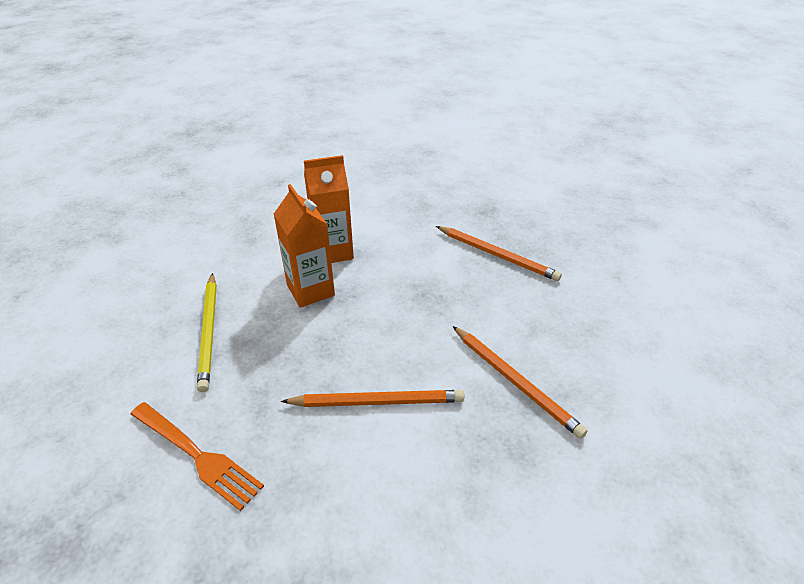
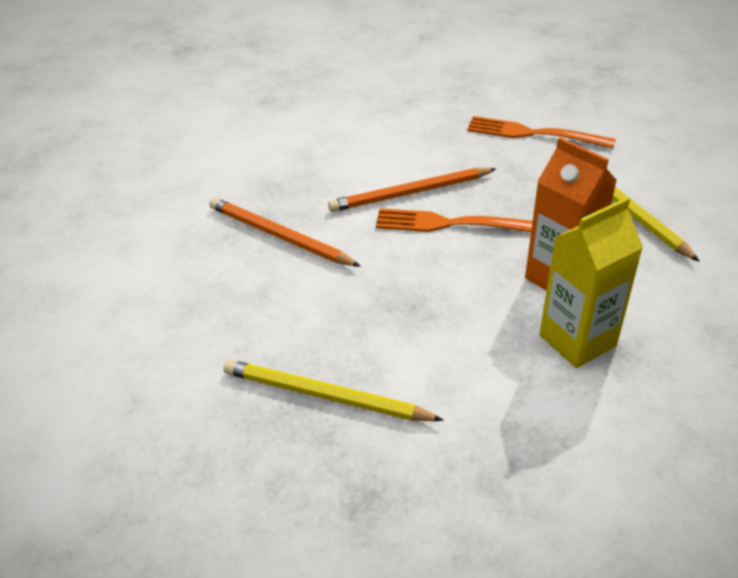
camera: 165 degrees right, 0 degrees up
orange carton [304,155,354,263] -> yellow carton [539,197,643,368]
orange pencil [436,226,562,281] -> yellow pencil [223,360,444,421]
none -> orange fork [376,208,533,232]

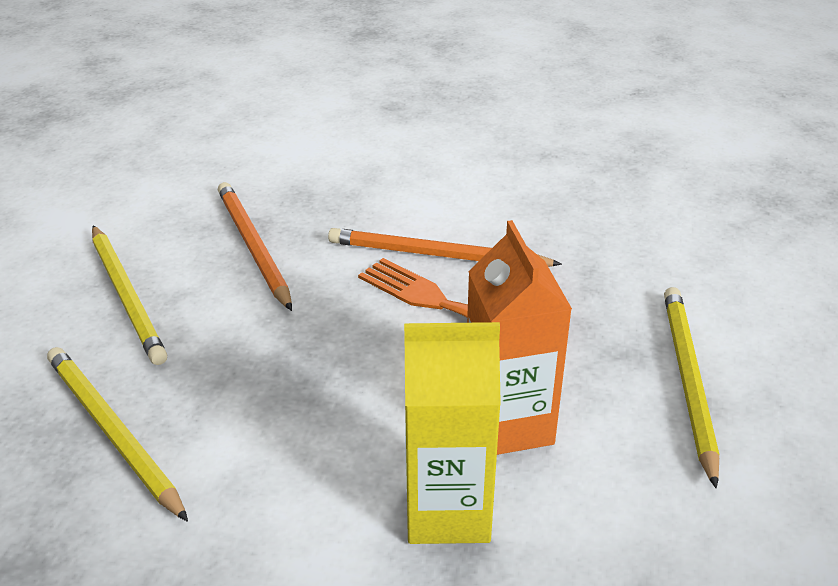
camera: 30 degrees right, 5 degrees down
orange fork [467,116,616,149] -> none
none -> yellow pencil [92,225,168,365]

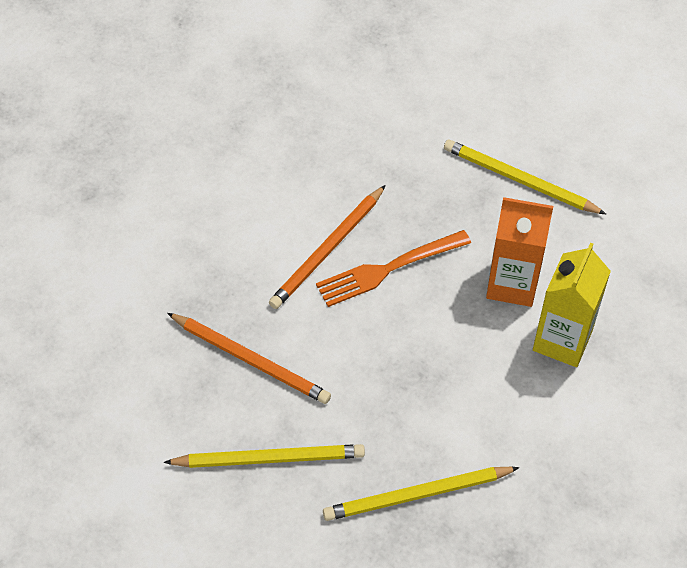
camera: 65 degrees left, 20 degrees up
orange pencil [218,182,292,311] -> orange pencil turned 150 degrees counterclockwise [167,313,331,404]

